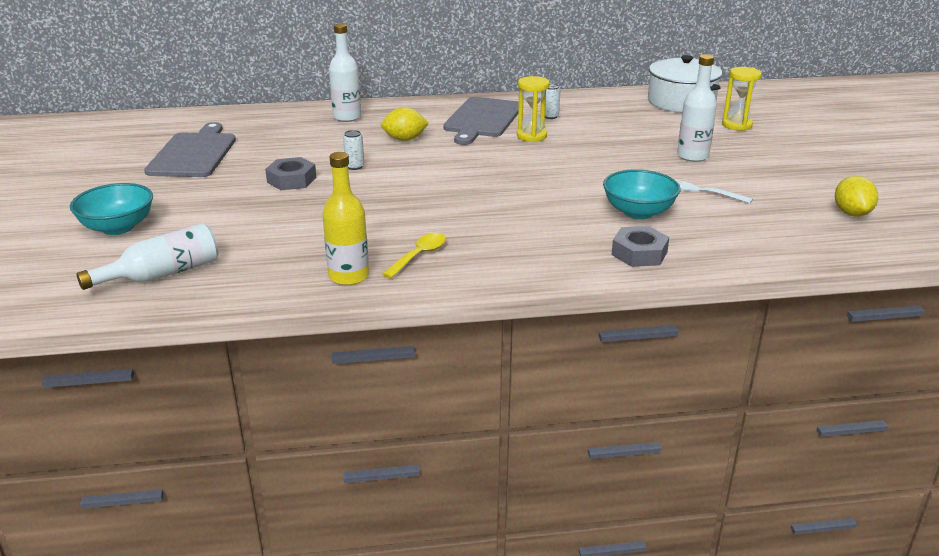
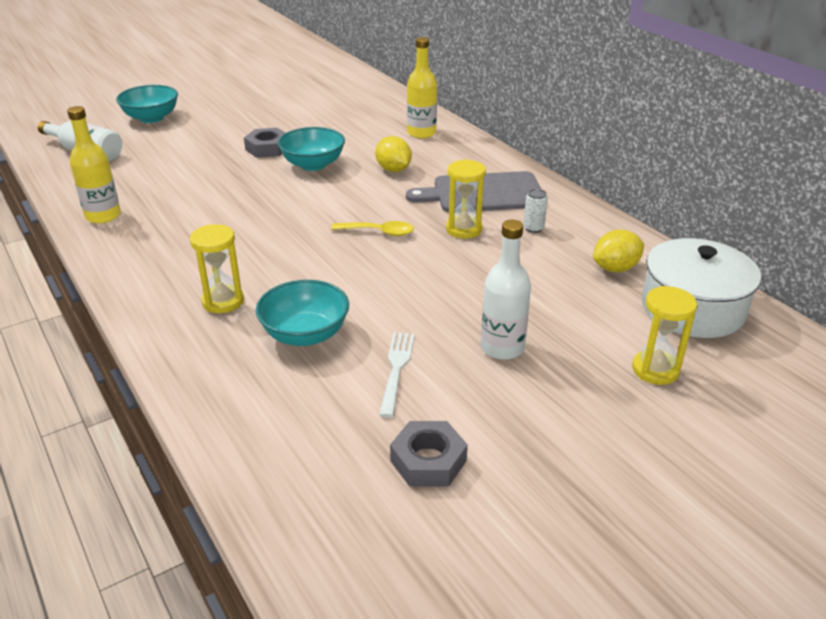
camera: 65 degrees right, 5 degrees up
grey cutting board [144,122,236,177] -> none
white bottle [329,23,361,122] -> yellow bottle [407,37,437,138]
white can [343,130,364,170] -> turquoise bowl [278,127,345,171]
yellow spoon [382,233,446,278] -> yellow spoon moved to [331,221,414,236]
grey nut [611,226,669,267] -> grey nut moved to [390,421,468,486]
yellow lemon [835,176,878,217] -> yellow lemon moved to [593,229,644,272]
none -> yellow hourglass [190,224,244,313]

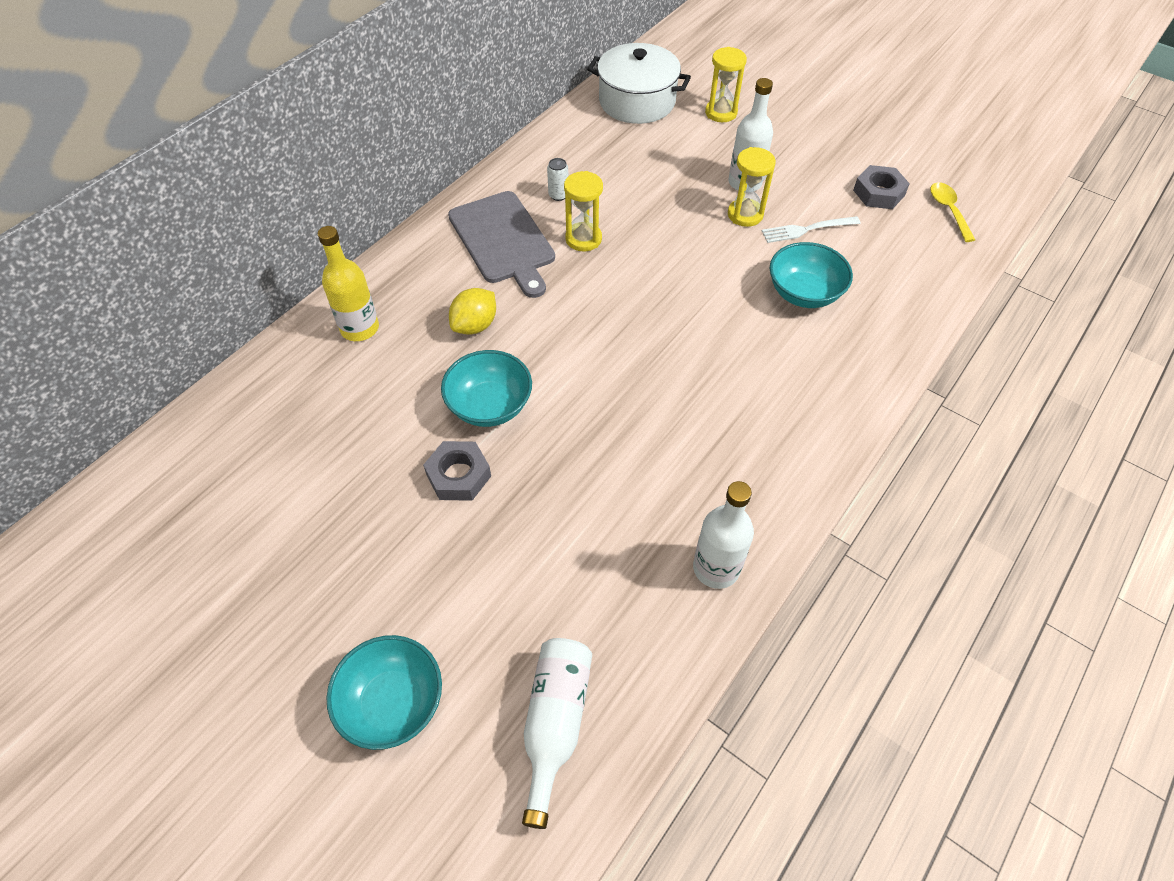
camera: 110 degrees left, 20 degrees up
yellow bottle [67,106,121,224] -> white bottle [693,481,754,589]
yellow hourglass [190,224,244,313] -> yellow hourglass moved to [728,147,776,227]
yellow spoon [331,221,414,236] -> yellow spoon moved to [930,182,975,242]
yellow lemon [593,229,644,272] -> none

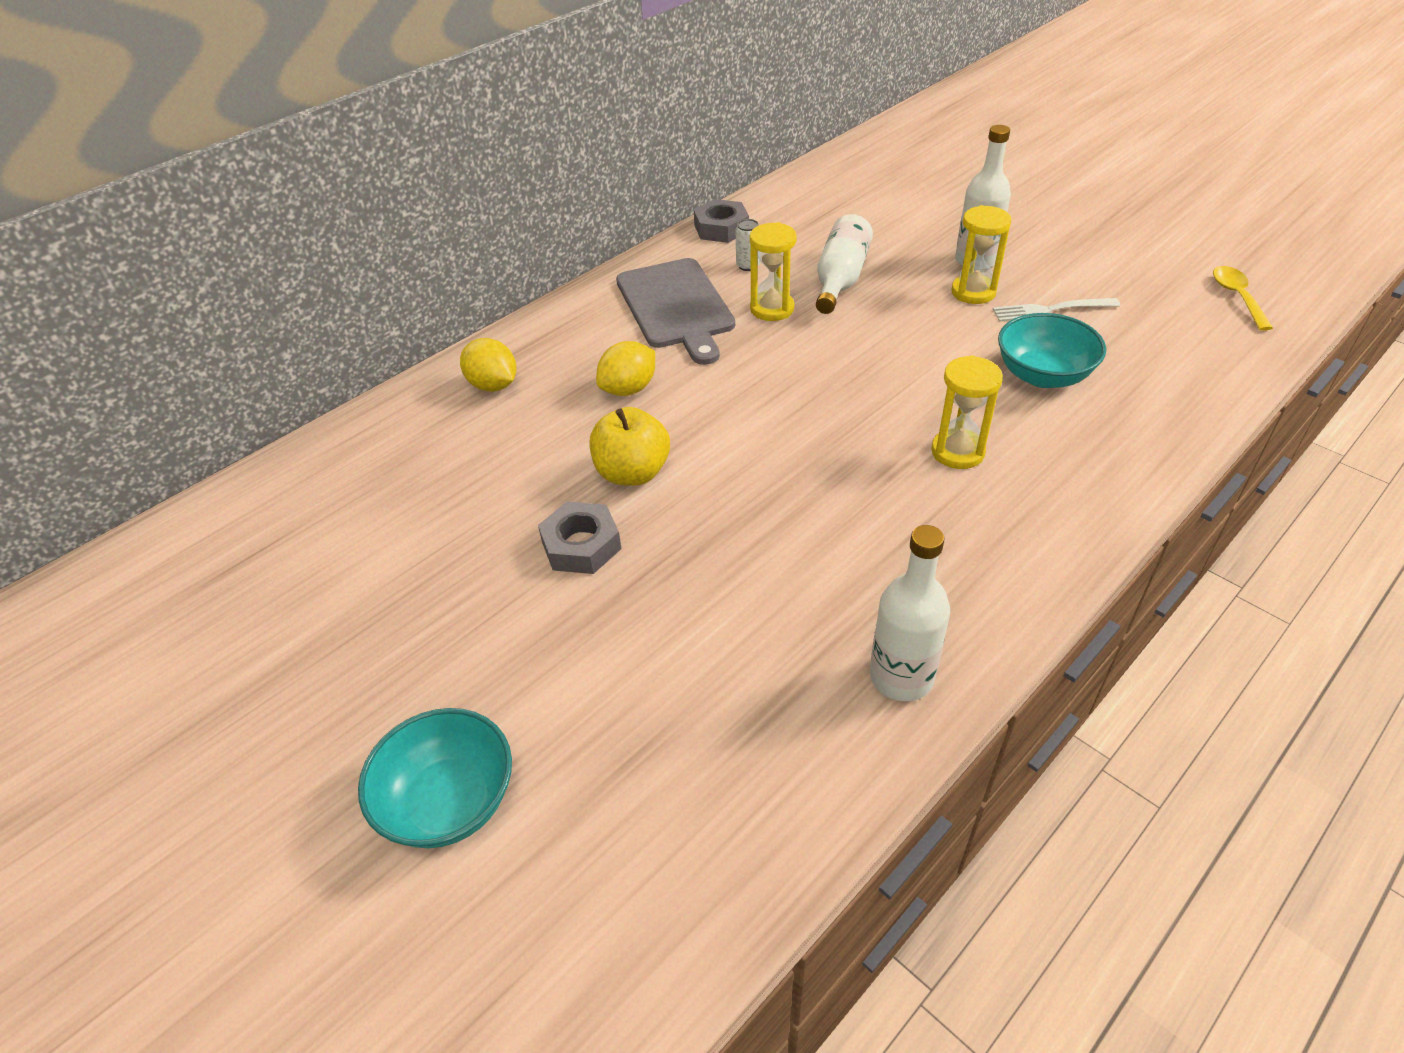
camera: 10 degrees right, 10 degrees down
yellow bottle [318,226,379,341] -> yellow lemon [460,338,517,392]
turquoise bowl [441,350,532,427] -> yellow apple [590,407,670,486]
white bottle [522,638,592,829] -> white bottle moved to [816,214,873,314]
white pot [587,43,691,124] -> none
yellow hourglass [705,47,747,122] -> yellow hourglass moved to [931,355,1003,469]
grey nut [853,165,910,209] -> grey nut moved to [694,199,749,243]

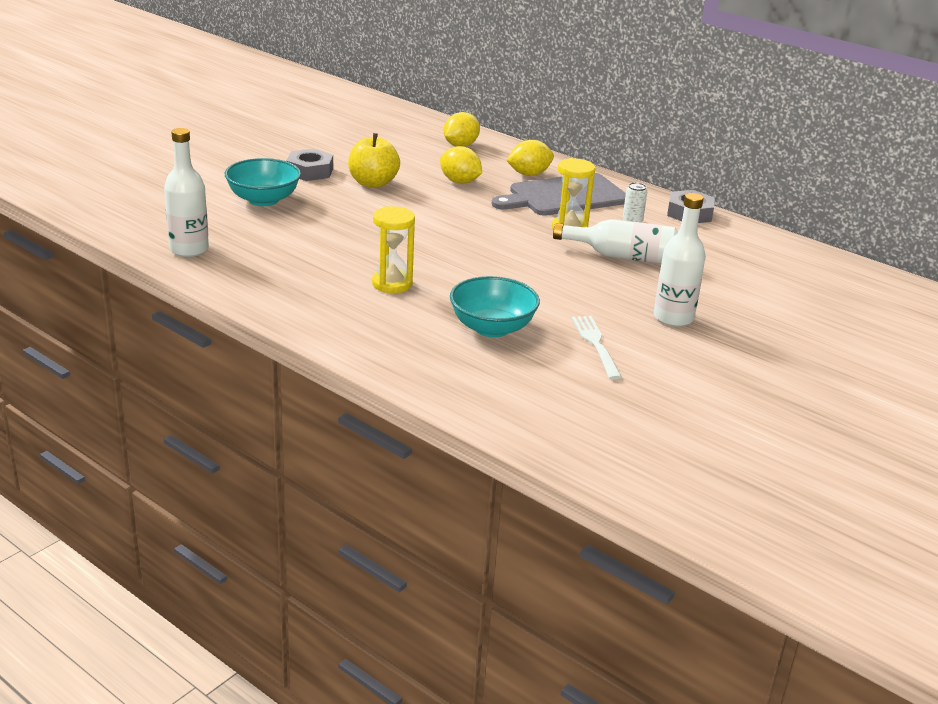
camera: 80 degrees right, 15 degrees down
turquoise bowl [358,708,512,848] -> turquoise bowl moved to [225,158,301,206]
yellow hourglass [951,205,1011,304] -> none
yellow spoon [1213,266,1273,331] -> none
none -> yellow lemon [506,140,554,176]

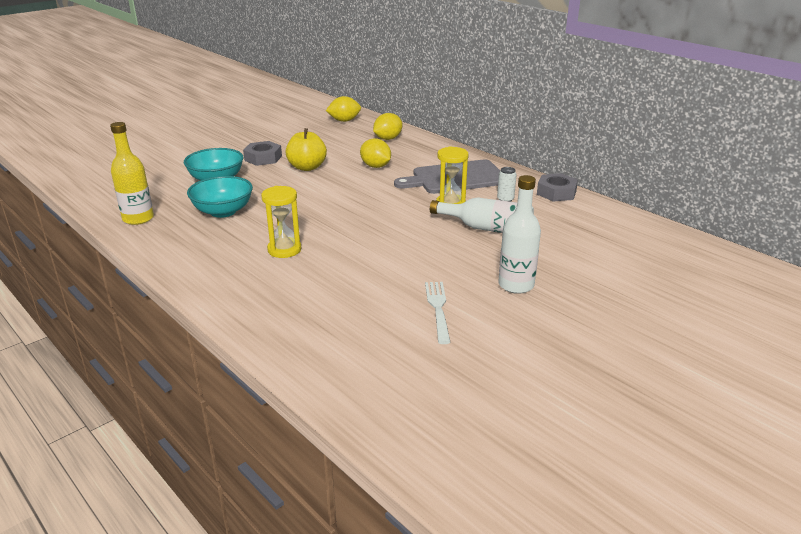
camera: 10 degrees right, 0 degrees up
white bottle [164,128,209,257] -> yellow bottle [110,122,154,225]
turquoise bowl [450,276,540,337] -> turquoise bowl moved to [187,176,253,218]
yellow lemon [506,140,554,176] -> yellow lemon moved to [326,96,361,122]

